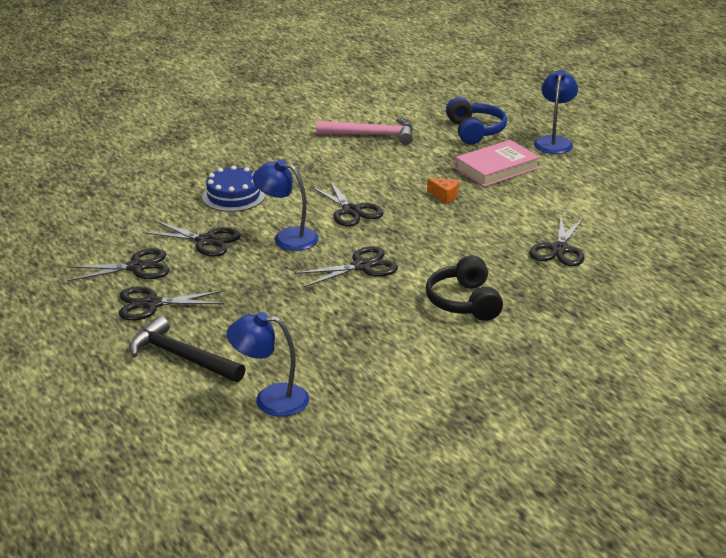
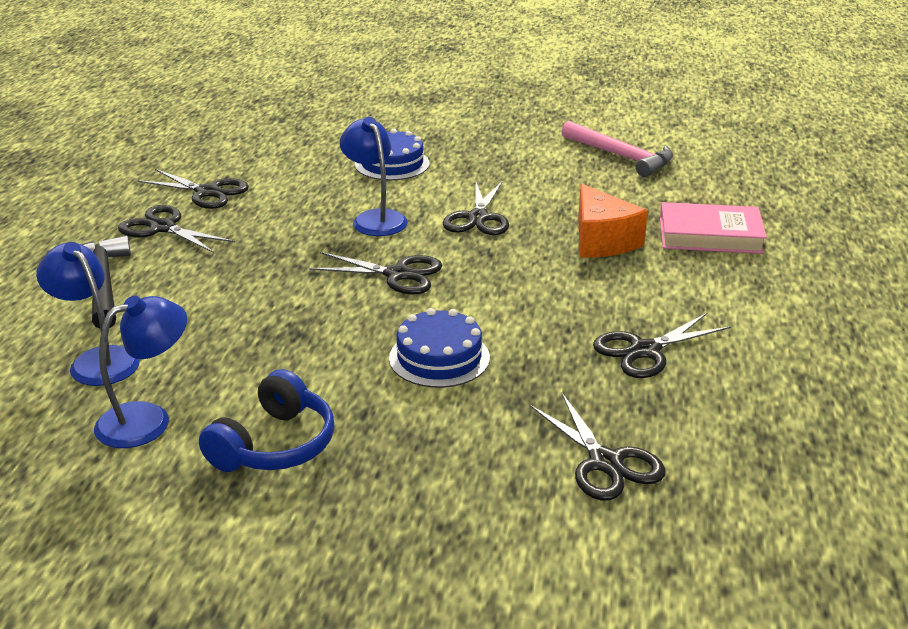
camera: 40 degrees right, 0 degrees up
black scissors [143,220,241,257] -> black scissors moved to [530,393,666,501]
black headphones [426,256,503,321] -> blue cake [389,308,490,388]
orange cheese [427,178,459,204] -> orange cheese [578,184,648,258], size x1.98
blue headphones [446,97,507,145] -> blue headphones moved to [199,369,334,472]
blue lamp [534,70,578,154] -> blue lamp moved to [94,295,187,448]

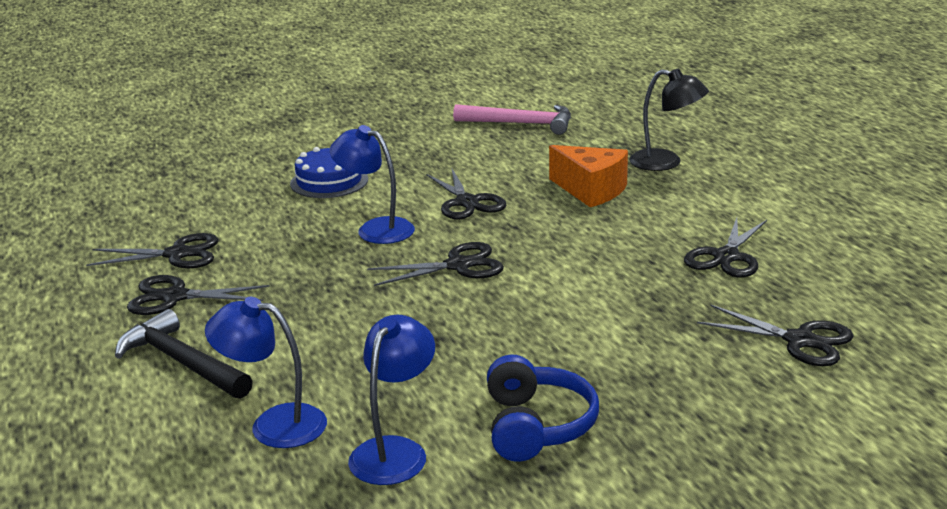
camera: 30 degrees left, 5 degrees down
blue cake [389,308,490,388] -> none
pink book [660,202,767,254] -> black lamp [629,68,709,171]

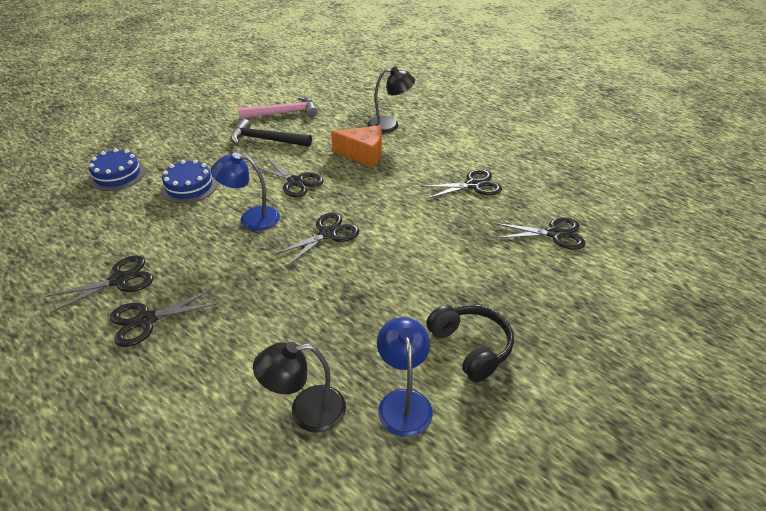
camera: 30 degrees left, 15 degrees up
black hammer [115,309,253,399] -> black hammer moved to [231,119,312,147]
blue lamp [205,297,327,448] -> black lamp [253,342,346,433]
blue headphones [487,355,599,462] -> black headphones [426,304,514,382]
black scissors [684,218,767,278] -> black scissors turned 105 degrees counterclockwise [420,169,502,199]
none -> blue cake [89,148,145,191]

